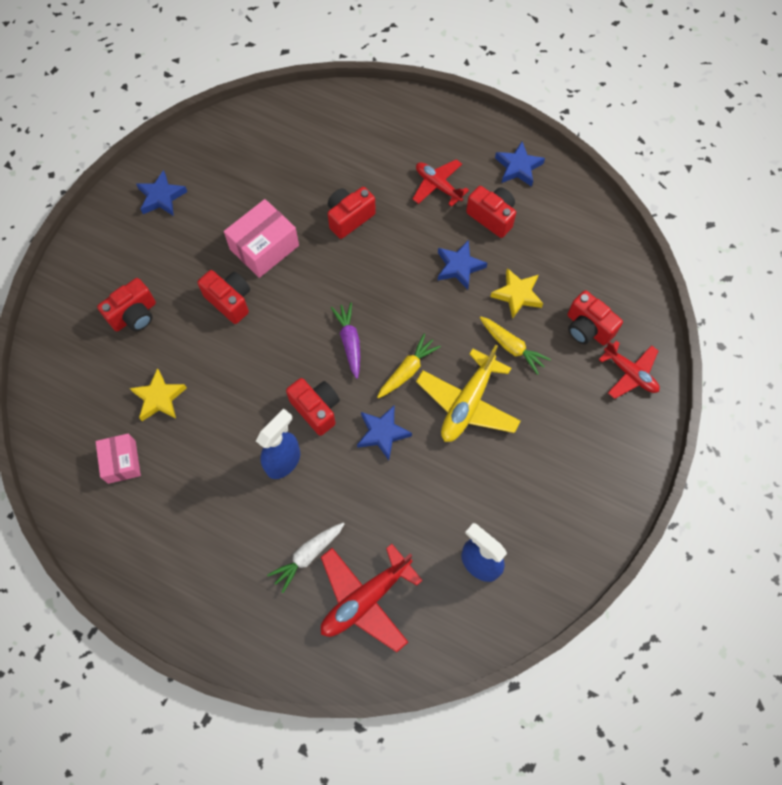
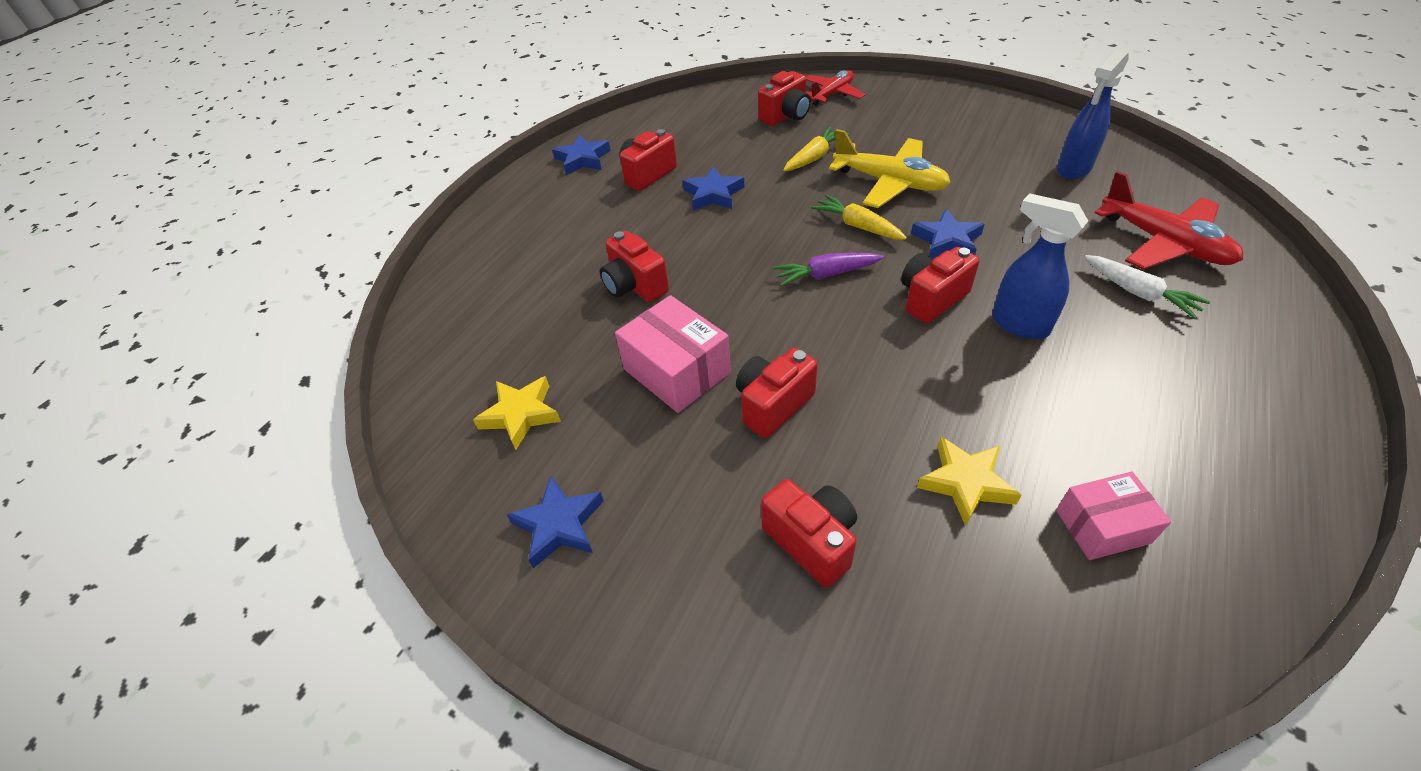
camera: 85 degrees left, 20 degrees down
red plane [413,159,469,207] -> none
yellow star [490,268,543,319] -> yellow star moved to [473,376,561,449]

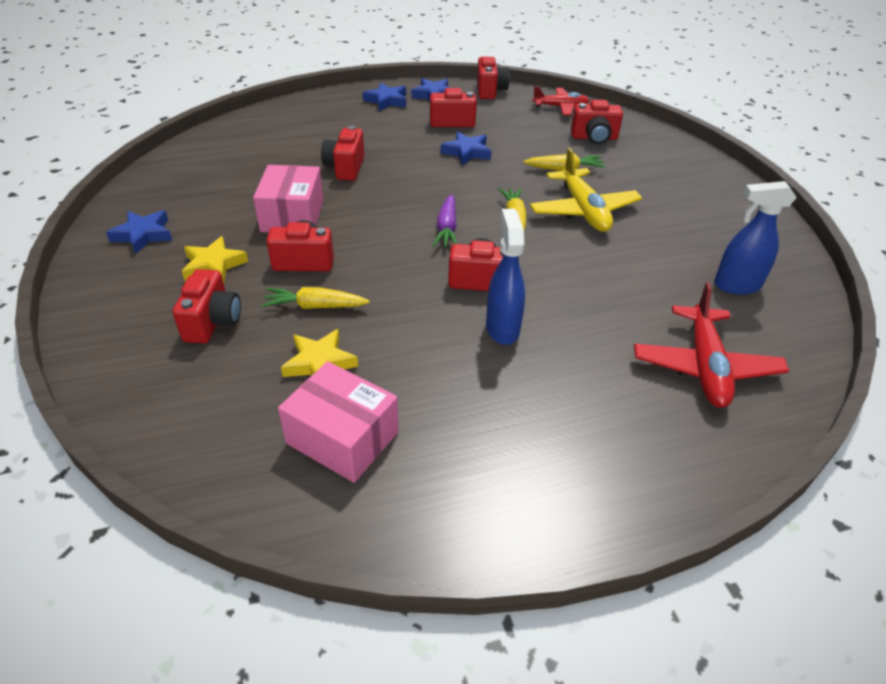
camera: 40 degrees right, 5 degrees down
yellow star [473,376,561,449] -> yellow star moved to [182,236,248,283]
purple carrot [773,253,884,286] -> purple carrot turned 120 degrees counterclockwise [433,194,457,247]
red plane [806,70,865,106] -> red plane moved to [532,86,589,115]
blue star [911,209,984,258] -> blue star moved to [363,82,406,111]
pink box [1056,472,1171,560] -> pink box [278,361,399,483], size x1.54
white carrot [1085,255,1210,319] -> none
none -> yellow carrot [262,287,370,309]
none -> red camera [477,57,510,99]

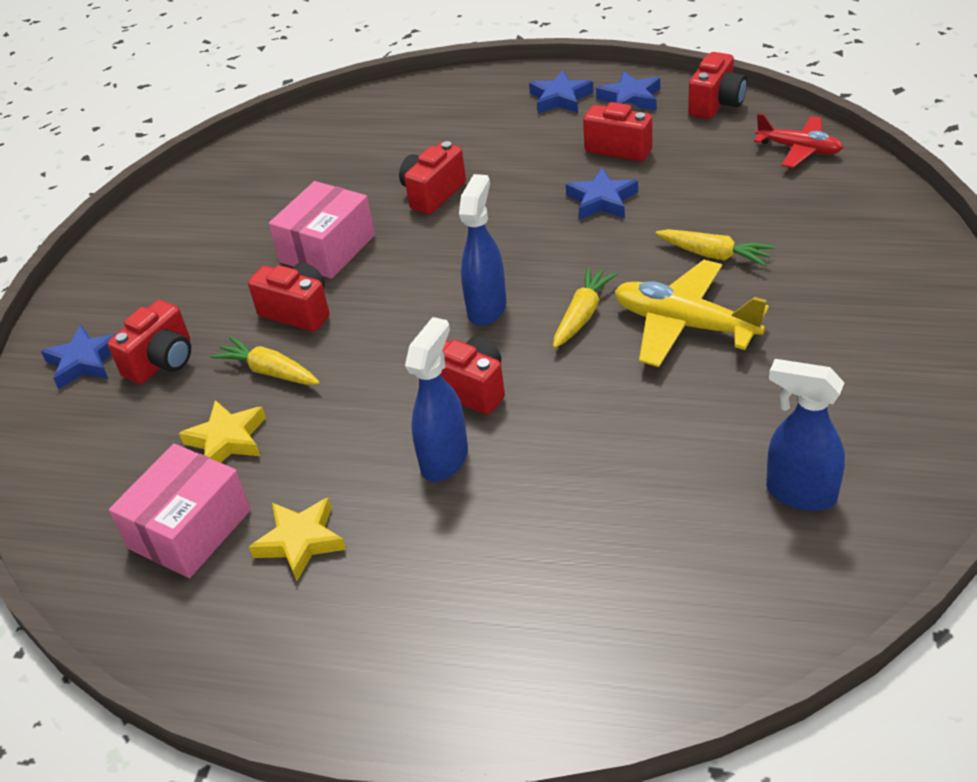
camera: 35 degrees right, 0 degrees up
blue star [106,210,172,254] -> blue star moved to [41,325,116,389]
yellow star [182,236,248,283] -> yellow star moved to [249,498,346,581]
pink box [278,361,399,483] -> pink box turned 60 degrees clockwise [109,444,251,578]
purple carrot [433,194,457,247] -> blue spray bottle [459,174,506,326]
yellow plane [530,148,642,232] -> yellow plane turned 105 degrees clockwise [615,260,769,367]
red camera [571,100,623,144] -> none
red plane [634,282,789,408] -> none

